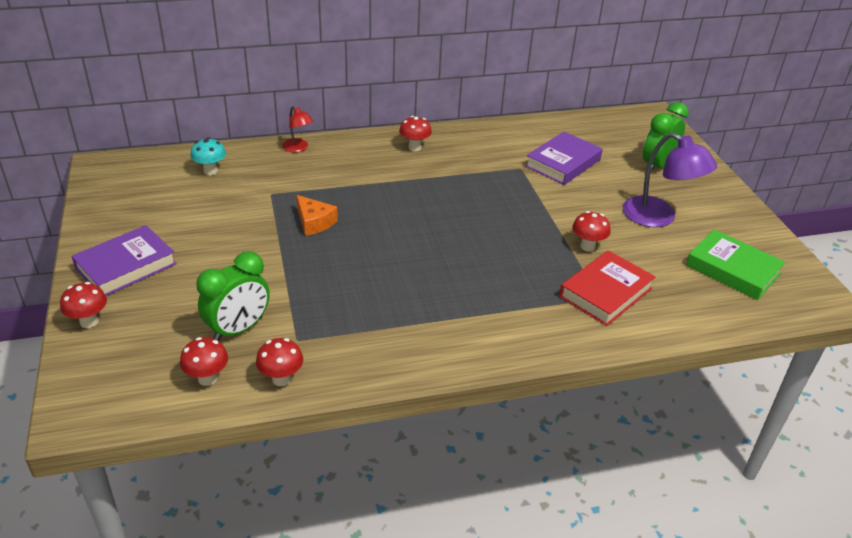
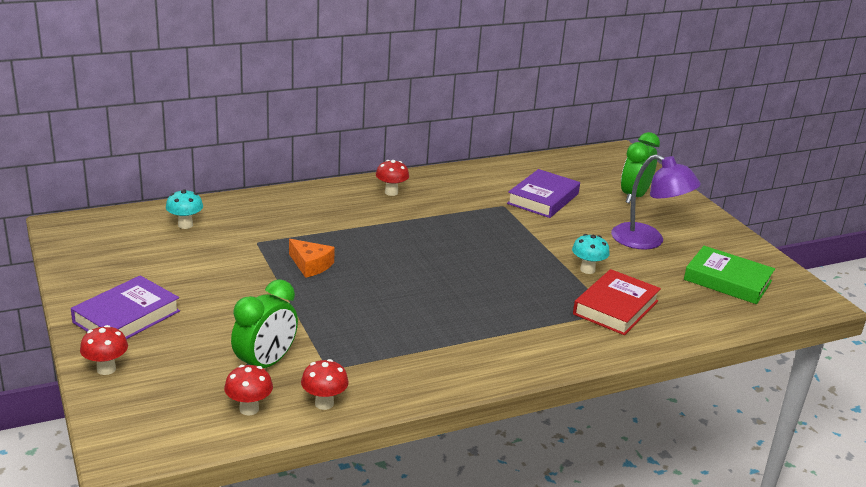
camera: 10 degrees left, 10 degrees down
red lamp [282,106,313,153] -> none
red mushroom [572,211,611,251] -> turquoise mushroom [572,234,610,274]

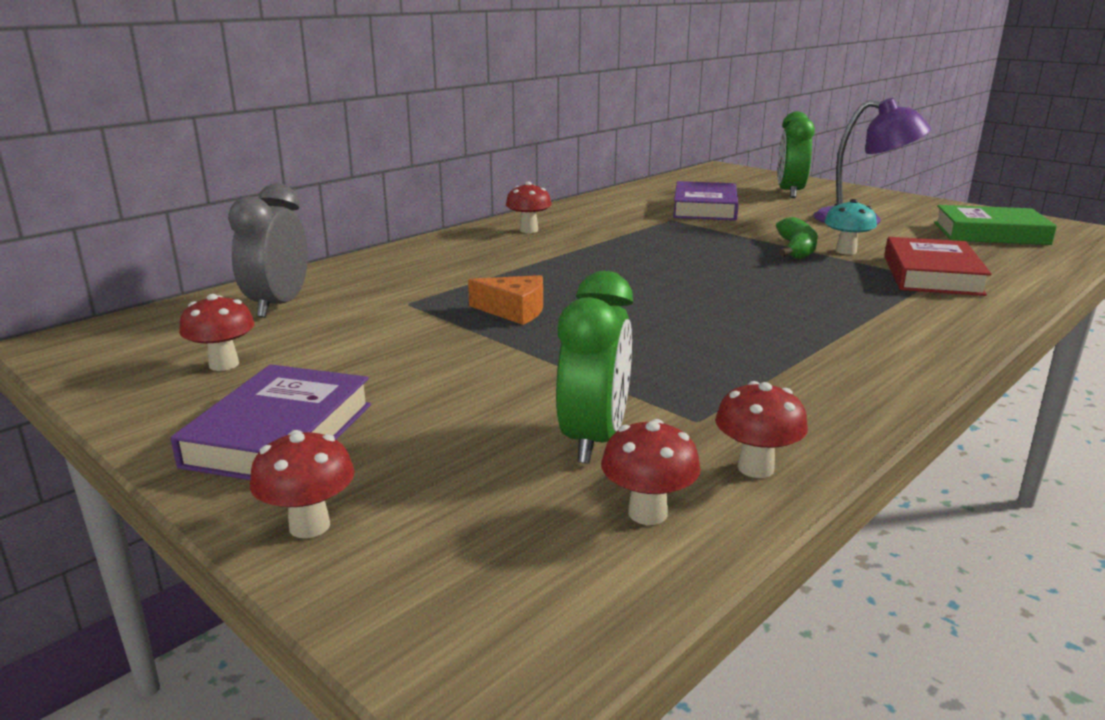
camera: 20 degrees left, 5 degrees down
turquoise mushroom [166,189,203,229] -> grey clock [228,183,308,318]
none -> red mushroom [179,294,255,371]
none -> green banana [776,217,818,259]

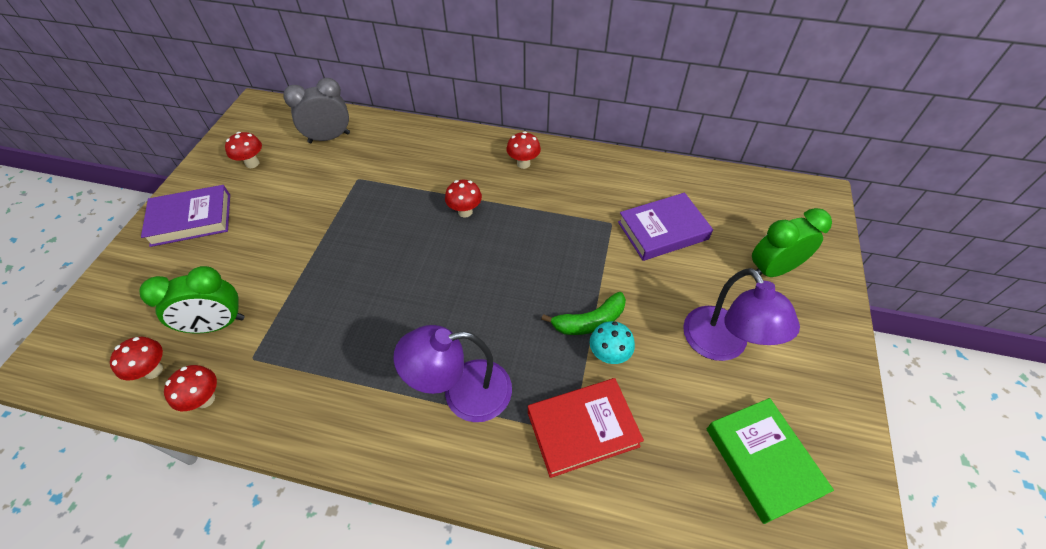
camera: 60 degrees right, 30 degrees up
red mushroom [250,430,355,538] -> red mushroom moved to [445,180,482,218]
orange cheese [468,275,543,325] -> none
none -> purple lamp [393,325,512,422]

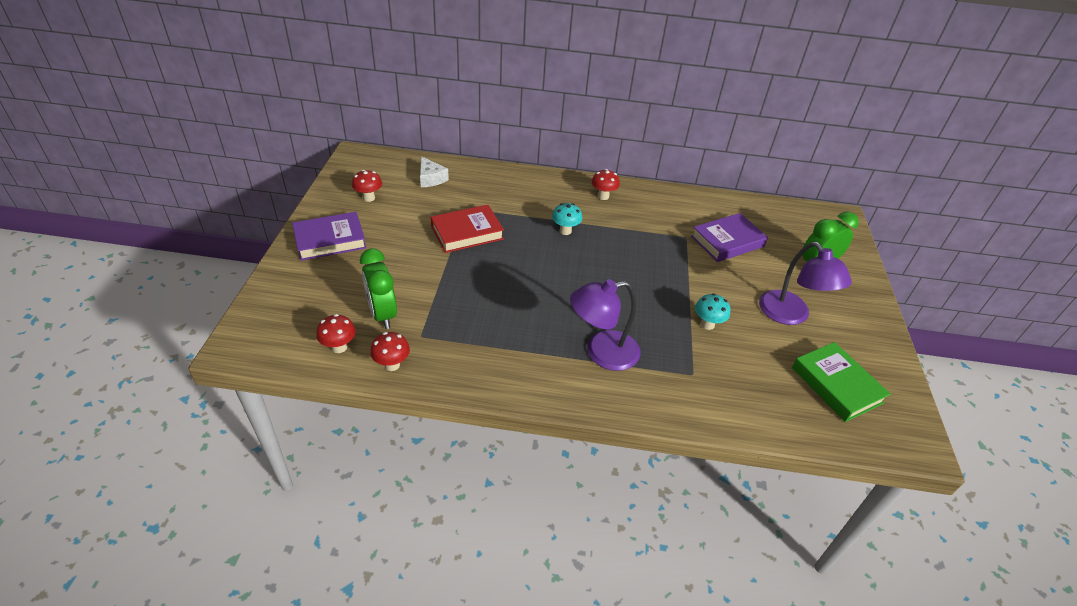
camera: 10 degrees left, 10 degrees down
green clock [139,266,245,333] -> green clock turned 90 degrees clockwise [360,248,397,329]
grey clock [283,78,350,143] -> white cheese [420,156,449,187]
red mushroom [445,180,482,218] -> turquoise mushroom [552,203,582,235]
red book [528,378,644,478] -> red book moved to [431,205,504,253]
green banana [541,292,626,335] -> none

